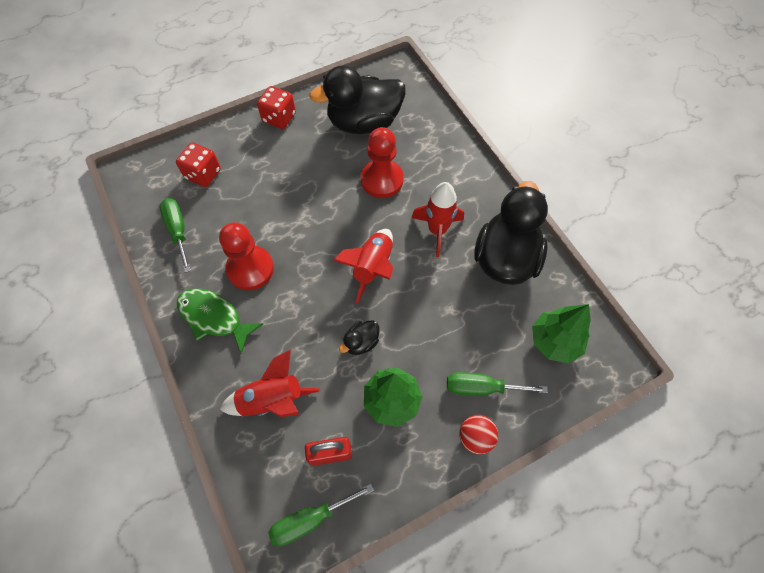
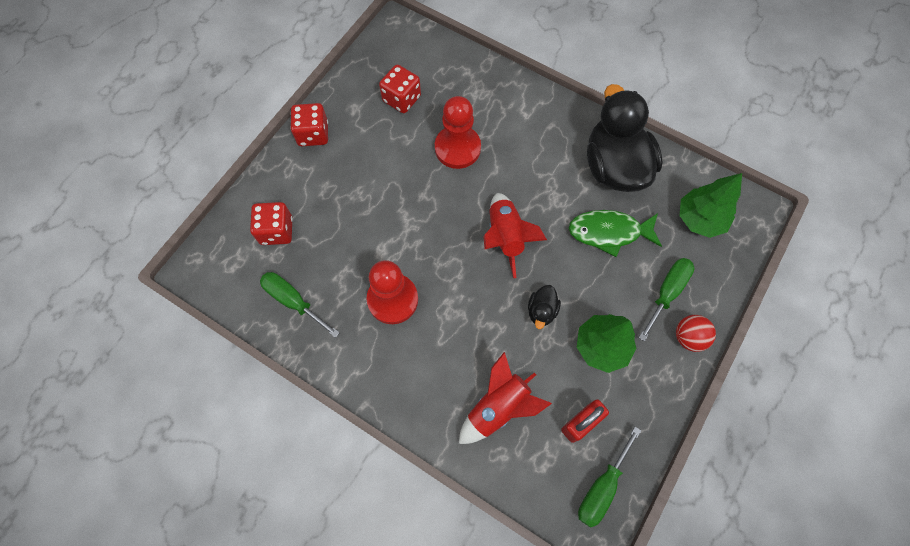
camera: 30 degrees left, 5 degrees up
green fish [177,289,263,354] -> green fish moved to [569,210,662,257]
black duck [309,65,405,134] -> red dice [379,65,421,113]
red rocket [411,182,464,257] -> none
green screwdriver [447,372,548,396] -> green screwdriver turned 150 degrees clockwise [639,258,694,342]

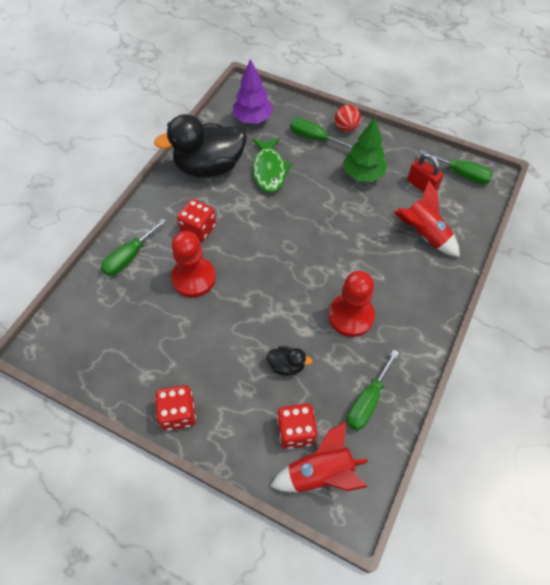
camera: 95 degrees left, 10 degrees down
red dice [379,65,421,113] -> red dice moved to [177,199,216,242]
red rocket [483,193,547,279] -> red rocket moved to [270,422,368,492]
black duck [528,285,561,329] -> black duck moved to [266,346,313,376]
green tree [680,173,742,238] -> purple tree [233,59,273,124]
none -> green screwdriver [101,218,166,276]

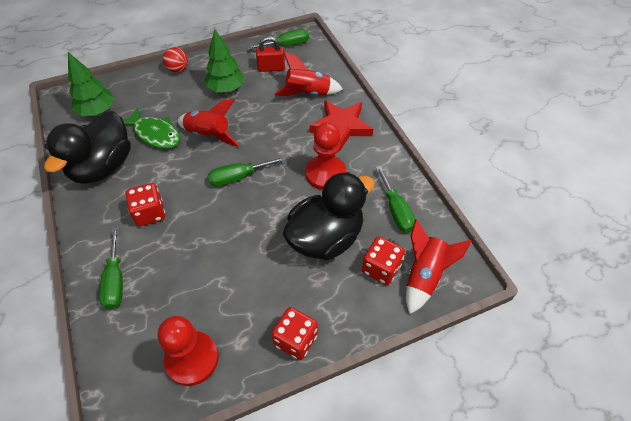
camera: 50 degrees left, 5 degrees down
red pawn [171,231,216,297] -> red pawn moved to [158,316,218,386]
purple tree [233,59,273,124] -> green tree [68,52,115,116]
black duck [266,346,313,376] -> black duck [283,172,375,260], size x2.37
green screwdriver [290,118,353,149] -> green screwdriver moved to [208,156,286,186]
none -> red rocket [178,99,239,146]
none -> red star [310,100,373,151]

